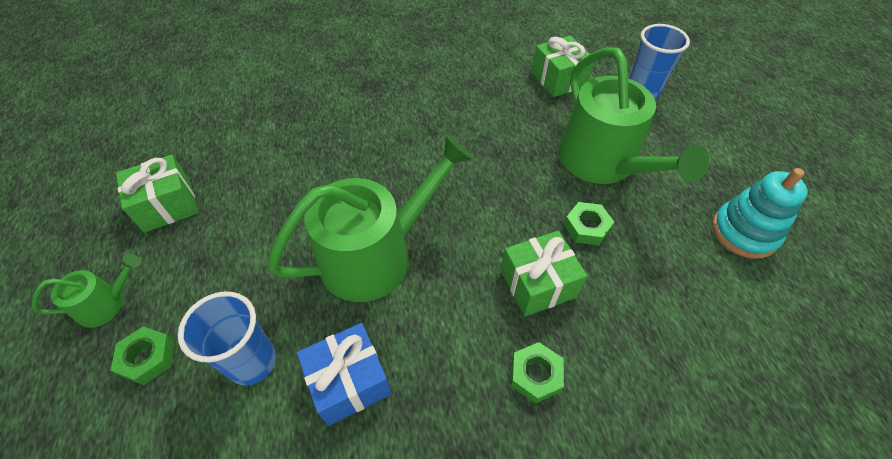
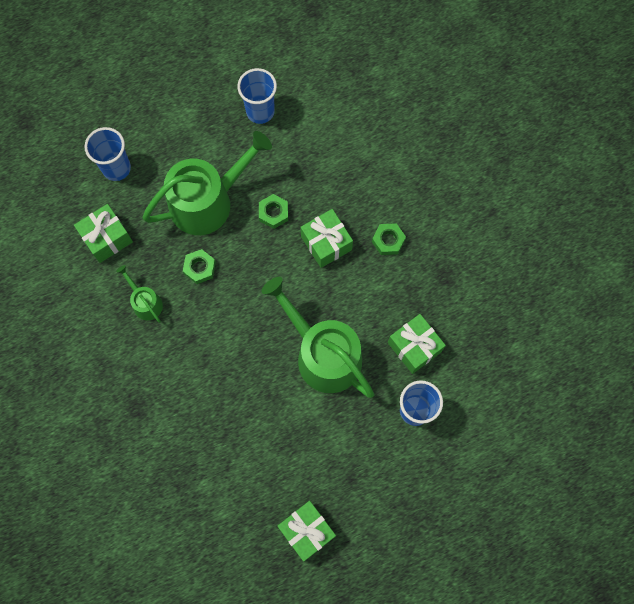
camera: 100 degrees left, 20 degrees up
green watering can [32,254,141,328] -> green watering can moved to [116,265,163,323]
green nut [110,326,174,385] -> green nut moved to [183,249,216,284]
blue gift [297,323,392,426] -> green gift [388,314,446,374]
turquoise stacking toy [712,168,808,259] -> blue cup [237,68,277,124]

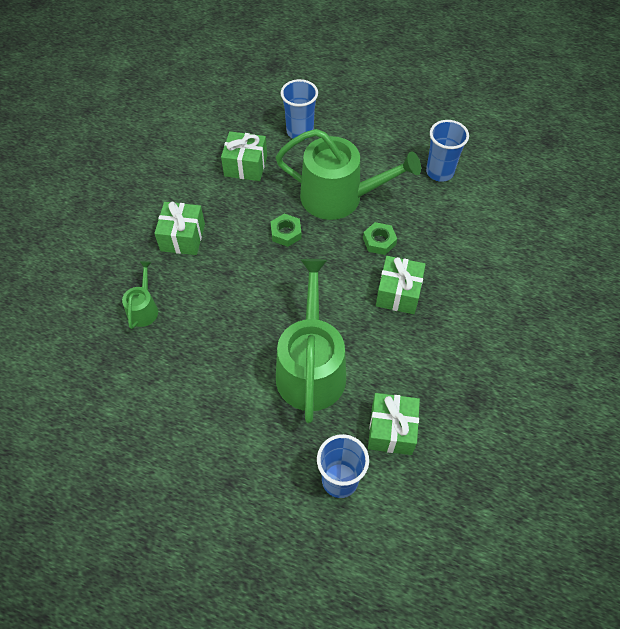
camera: 45 degrees right, 15 degrees down
green watering can [116,265,163,323] -> green watering can moved to [122,261,158,329]
green gift [277,501,336,562] -> green gift moved to [154,202,205,255]
green nut [372,223,406,255] -> none

